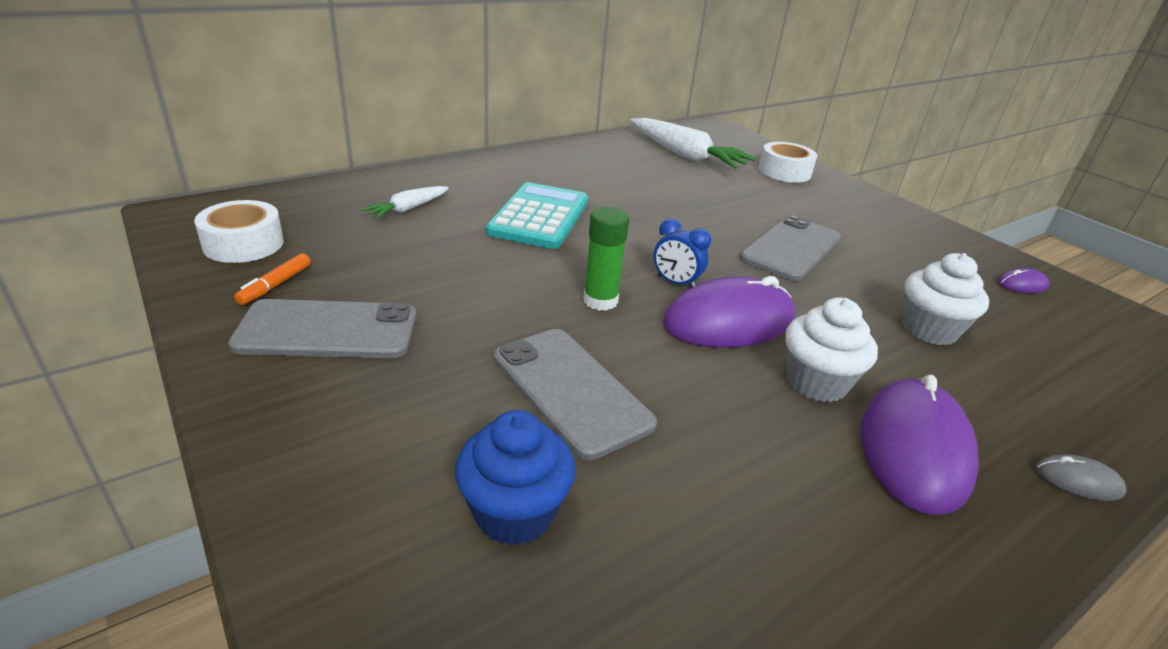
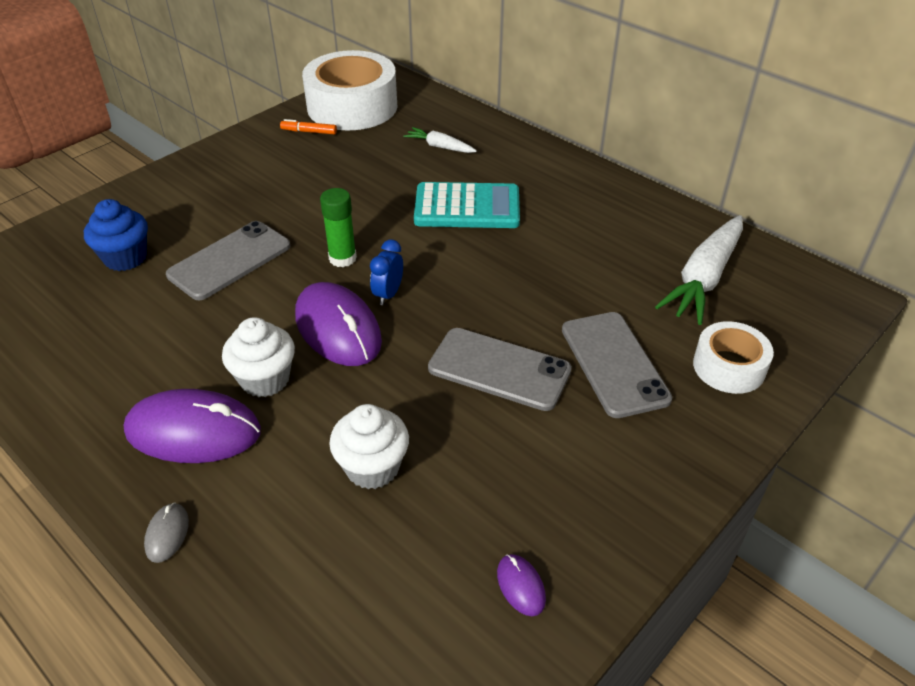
camera: 80 degrees right, 10 degrees up
white tape [194,200,284,263] -> white tape [302,50,397,130], size x1.84
grey phone [228,299,417,358] -> grey phone moved to [562,312,672,418]

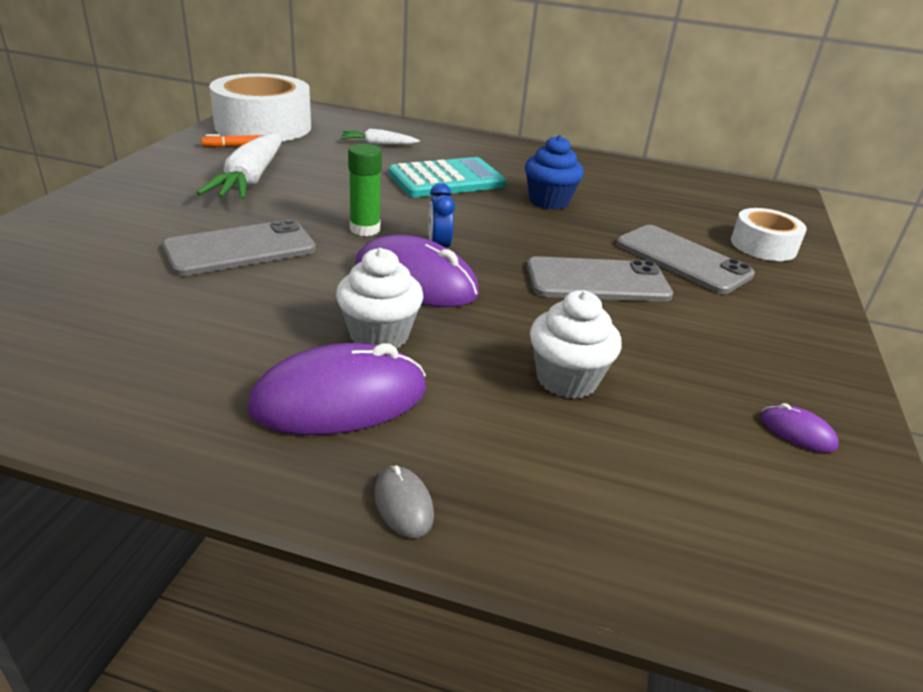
camera: 30 degrees left, 10 degrees down
blue cupcake [84,199,148,271] -> blue cupcake moved to [525,135,584,210]
grey phone [166,221,291,300] -> grey phone turned 45 degrees clockwise [162,219,316,276]
white carrot [655,215,743,325] -> white carrot moved to [197,133,281,200]

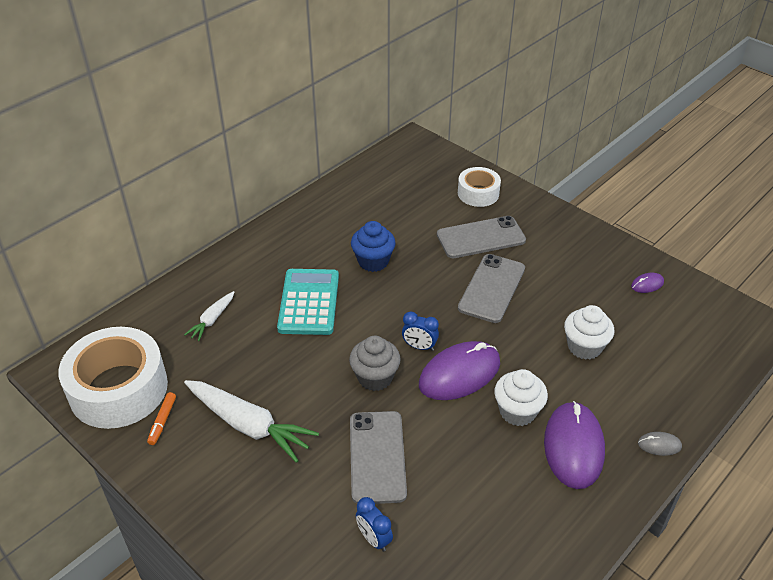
camera: 60 degrees left, 10 degrees up
green glue stick [348,144,382,236] -> grey cupcake [349,336,401,391]
none -> blue clock [356,497,393,552]

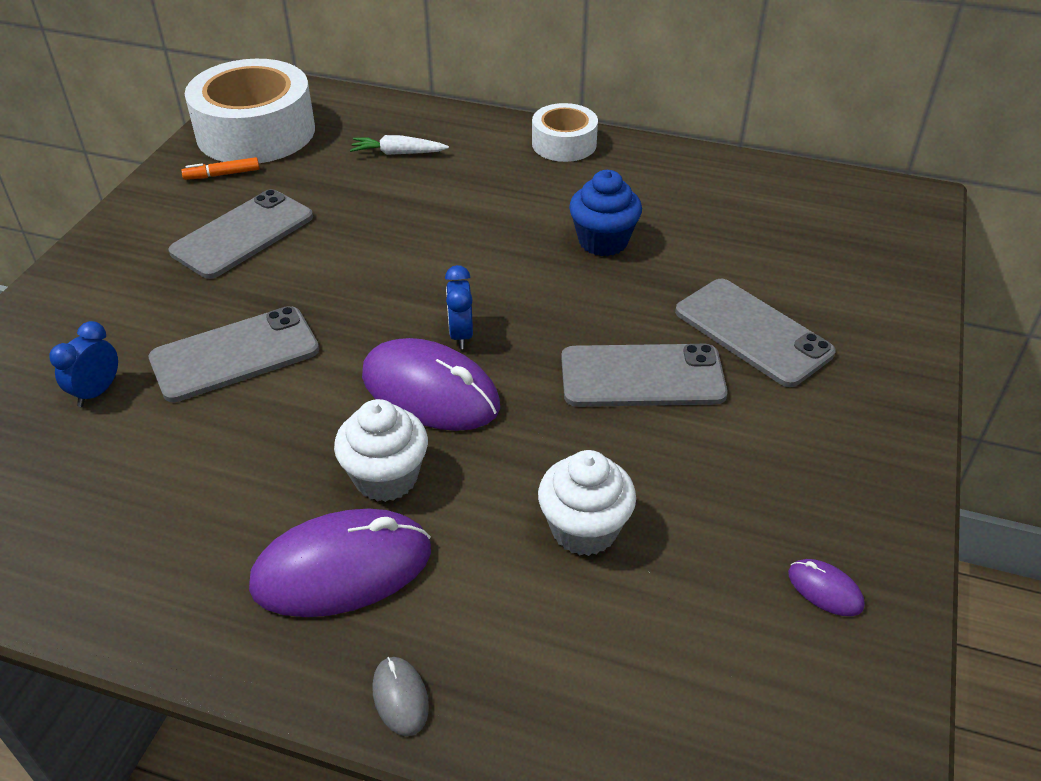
camera: 65 degrees right, 0 degrees up
white carrot [184,380,319,463] -> grey phone [169,189,313,279]
turquoise calculator [277,269,339,335] -> none
grey cupcake [349,336,401,391] -> none
white tape [458,167,501,207] -> white tape moved to [532,103,598,162]

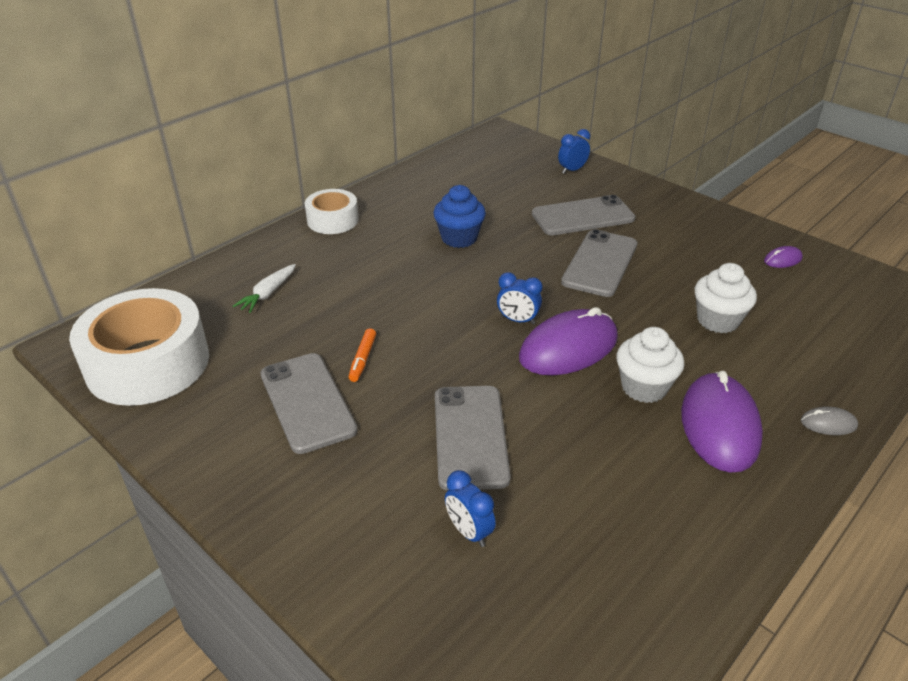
camera: 65 degrees left, 5 degrees down
orange marker [181,157,260,180] -> orange marker moved to [349,328,376,382]
none -> blue clock [558,129,590,174]

